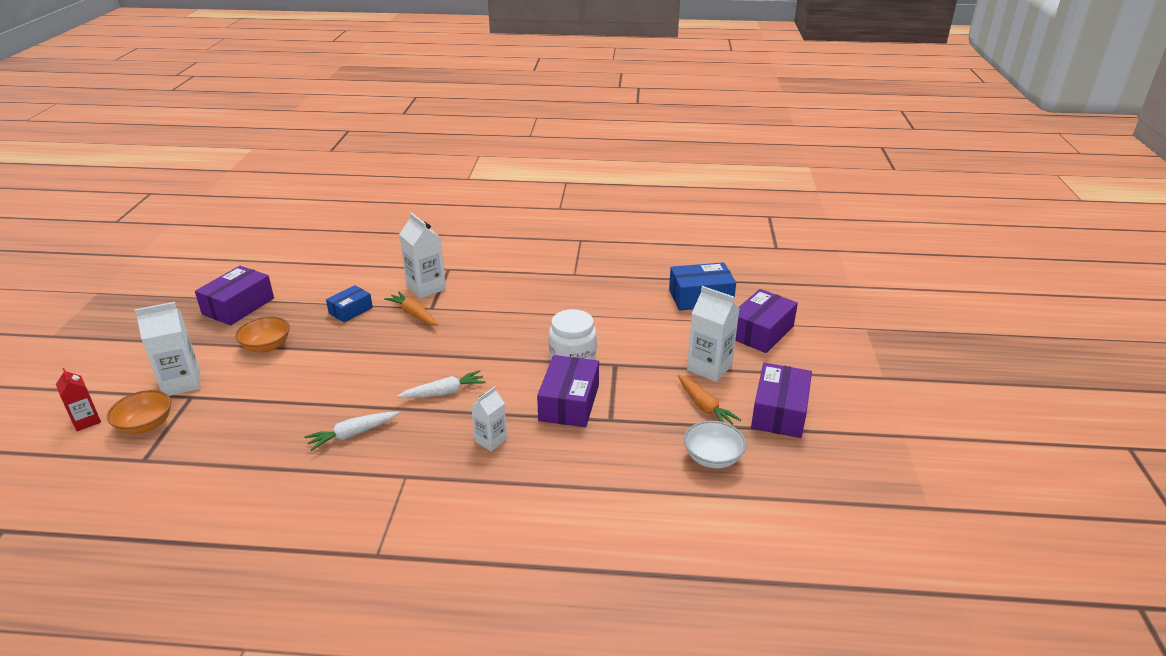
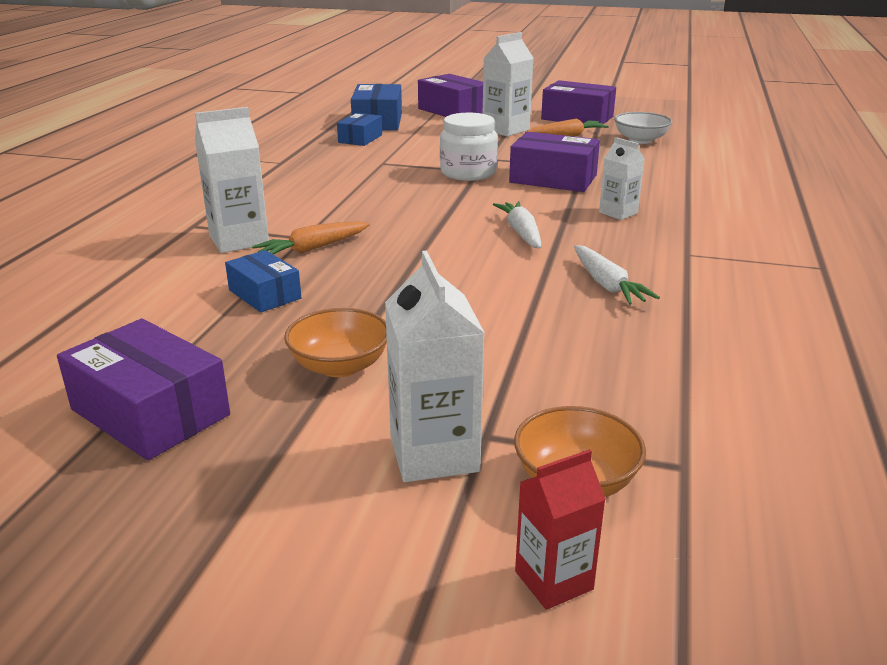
camera: 80 degrees left, 5 degrees down
none -> blue box [337,113,382,146]

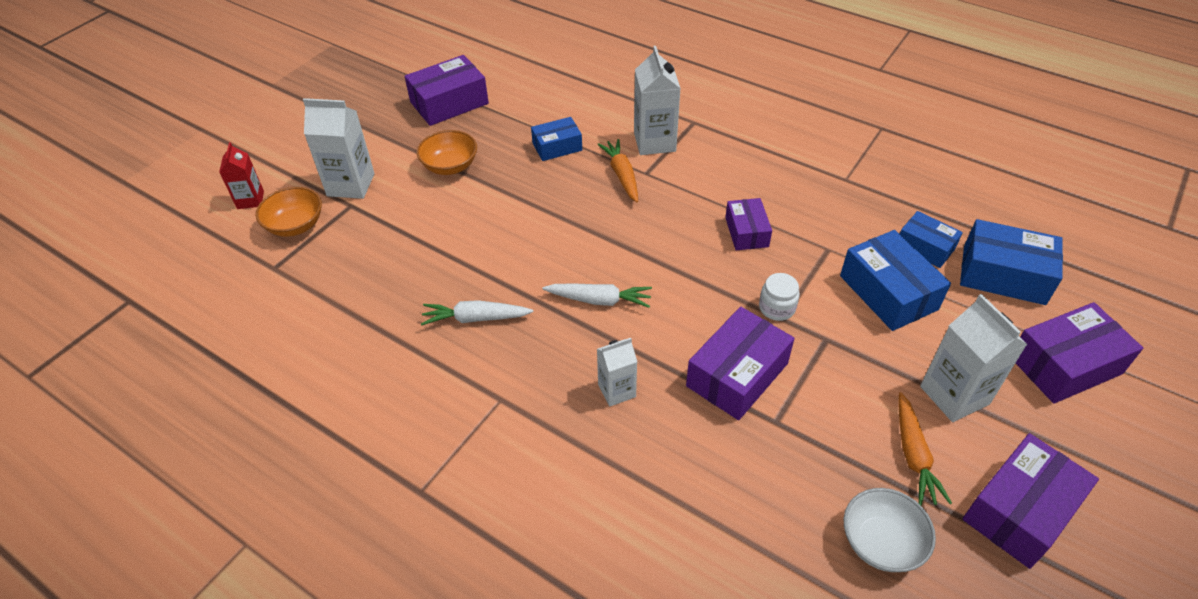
camera: 110 degrees right, 20 degrees up
white jar [440,113,498,181] -> white jar [759,273,800,321], size x0.59
none -> purple box [725,198,772,250]
none -> blue box [840,230,951,331]

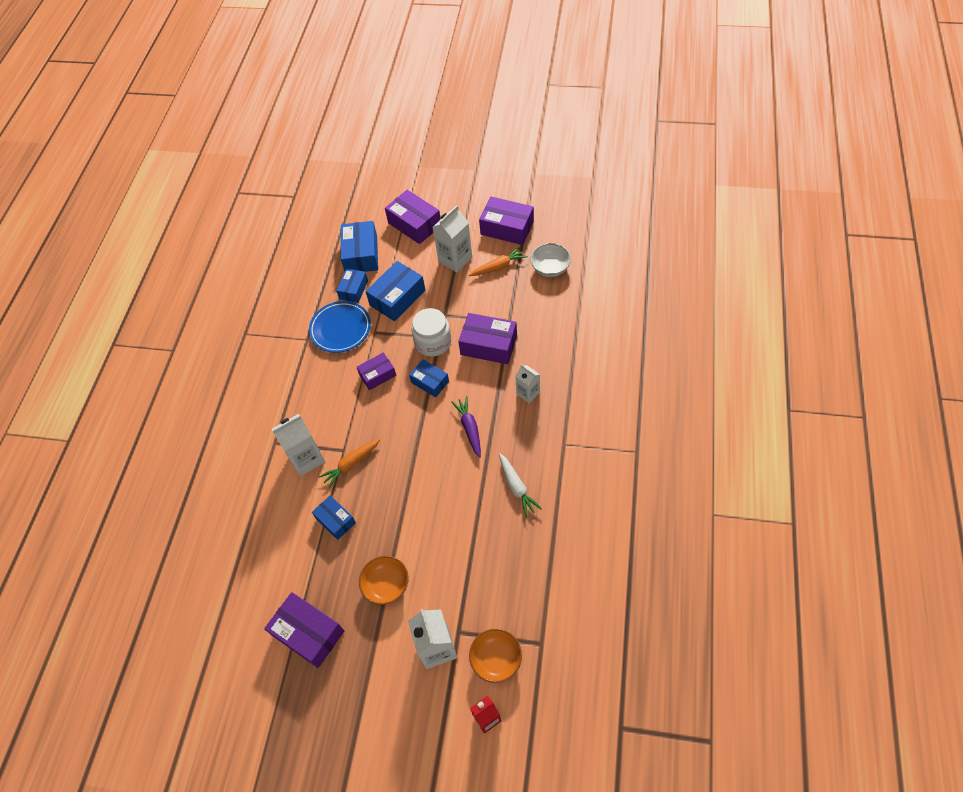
camera: 110 degrees left, 10 degrees up
white carrot [542,284,652,308] -> purple carrot [451,396,481,458]
white jar [759,273,800,321] -> white jar [411,308,451,357], size x1.71
none -> blue plate [309,301,371,353]
none -> blue box [409,359,449,397]

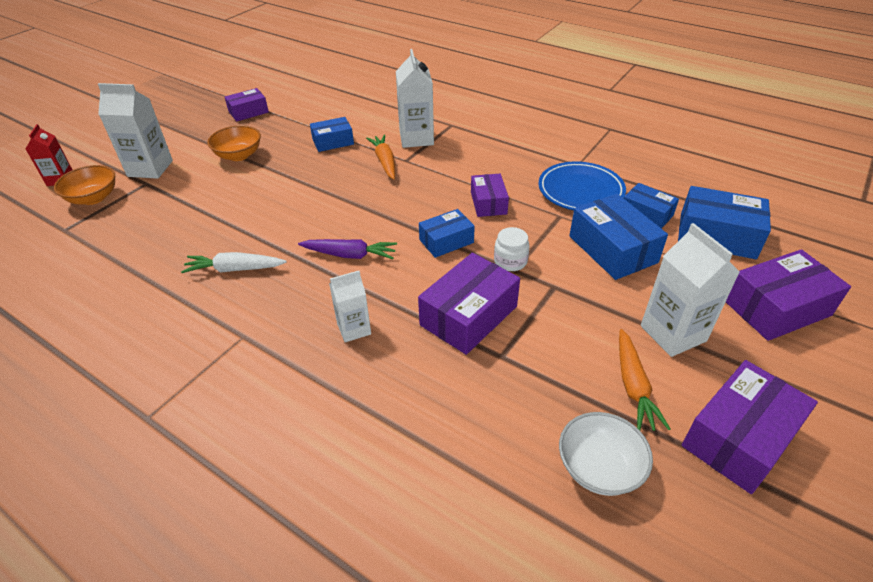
camera: 110 degrees right, 15 degrees down
purple box [264,592,344,668] -> purple box [225,88,269,122], size x0.62
white jar [411,308,451,357] -> white jar [494,227,530,271], size x0.59

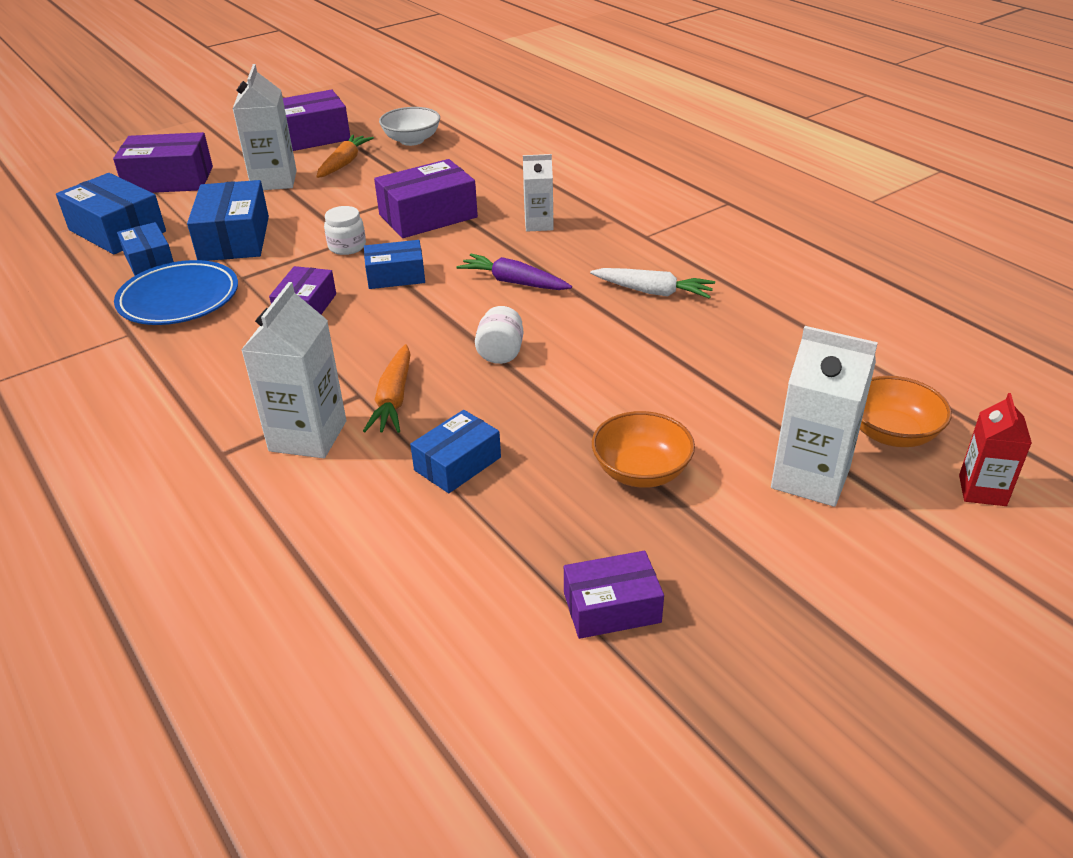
camera: 160 degrees left, 5 degrees down
blue box [310,117,354,152] -> blue box turned 45 degrees counterclockwise [410,410,501,493]
none -> white jar [475,306,523,364]

